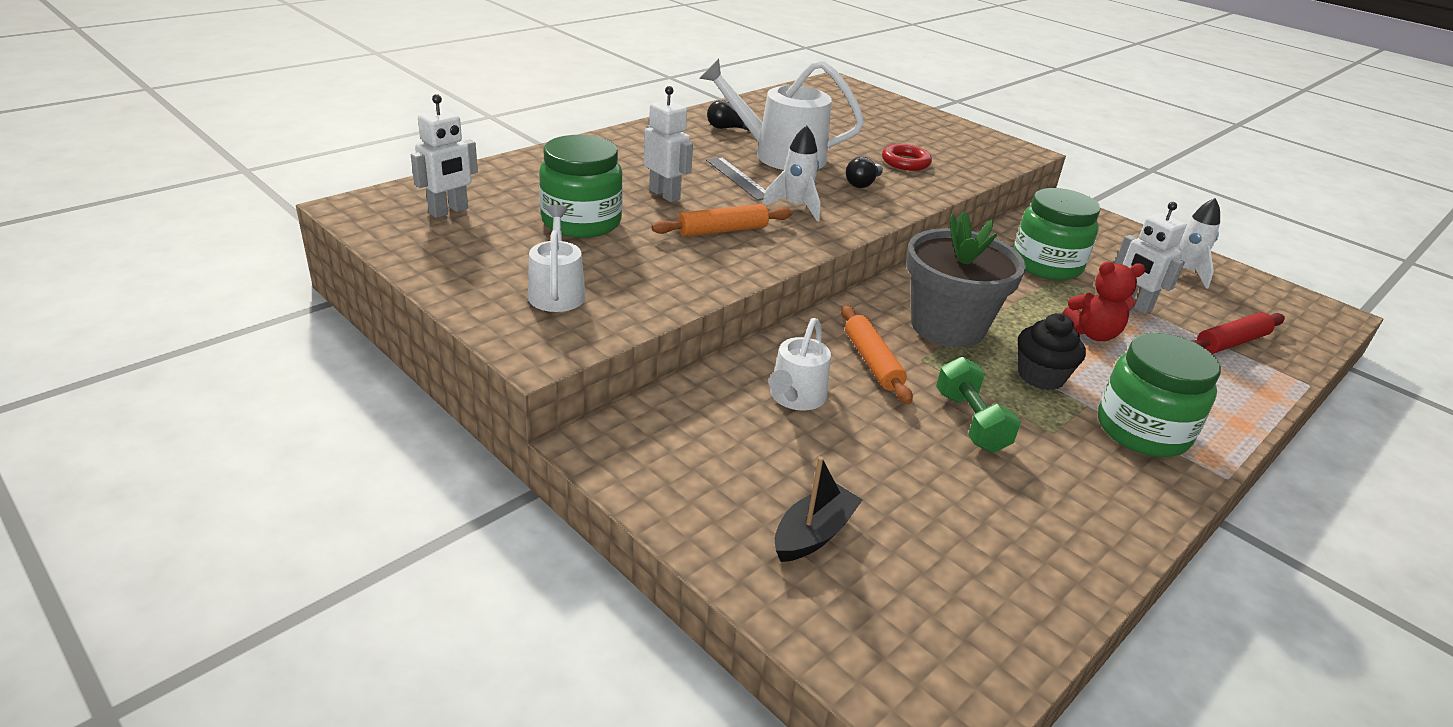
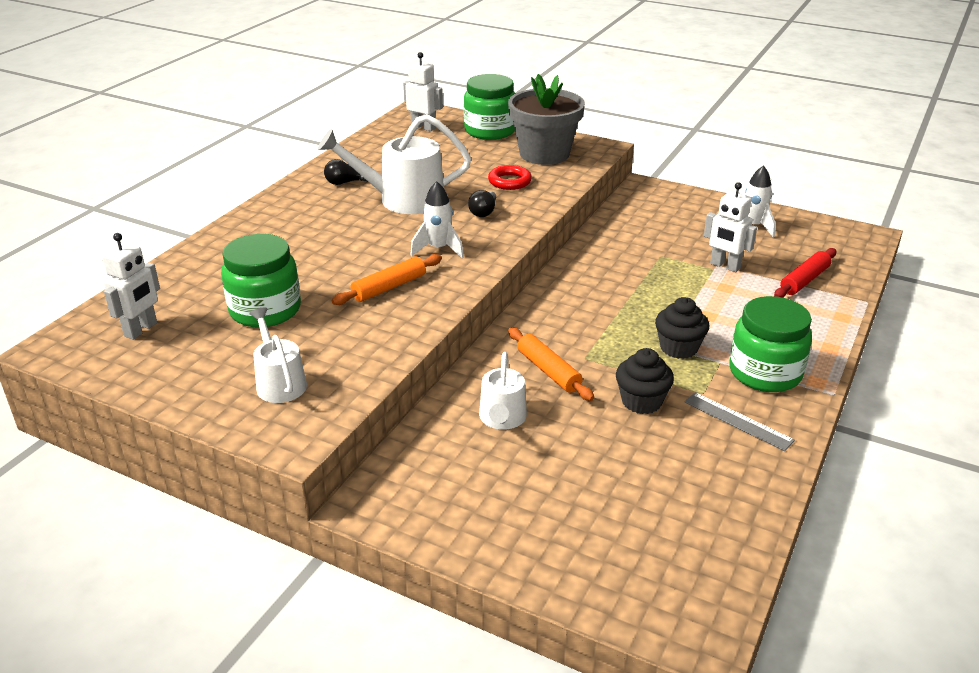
camera: 15 degrees left, 0 degrees up
white robot [644,86,693,202] -> white robot moved to [403,52,443,131]
grey ruler [706,157,766,201] -> grey ruler moved to [685,392,795,451]
black boat [775,456,863,562] -> none
grey flower pot [906,211,1026,347] -> grey flower pot moved to [508,74,585,165]
green dumbbell [936,357,1021,453] -> black cupcake [616,348,674,414]
green jar [1014,188,1101,280] -> green jar moved to [464,74,516,140]
red teddy bear [1062,262,1145,341] -> none

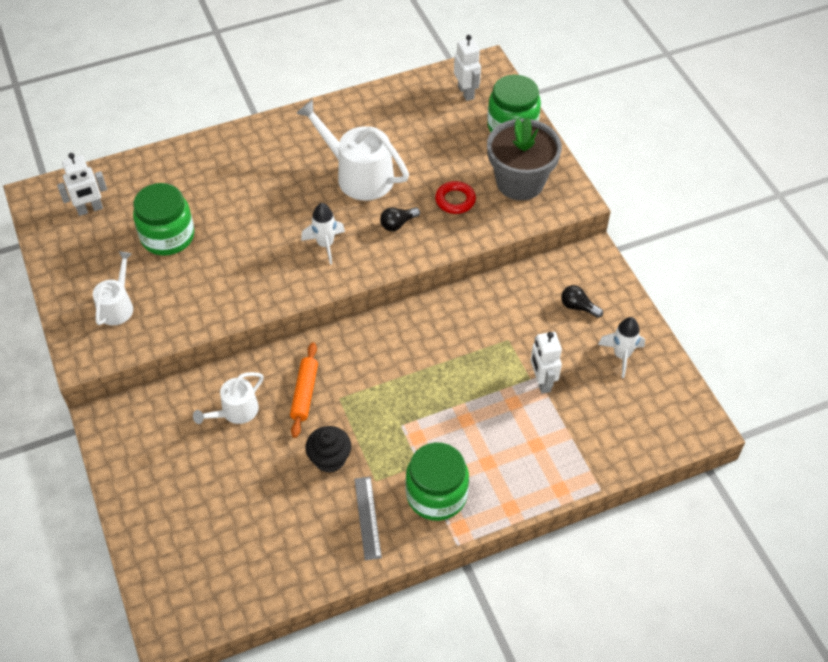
camera: 40 degrees right, 20 degrees up
black light bulb [324,159,368,185] -> black light bulb moved to [561,285,603,318]
orange rolling pin [332,254,442,305] -> none
black cupcake [655,297,709,359] -> none
red rolling pin [774,248,836,298] -> none

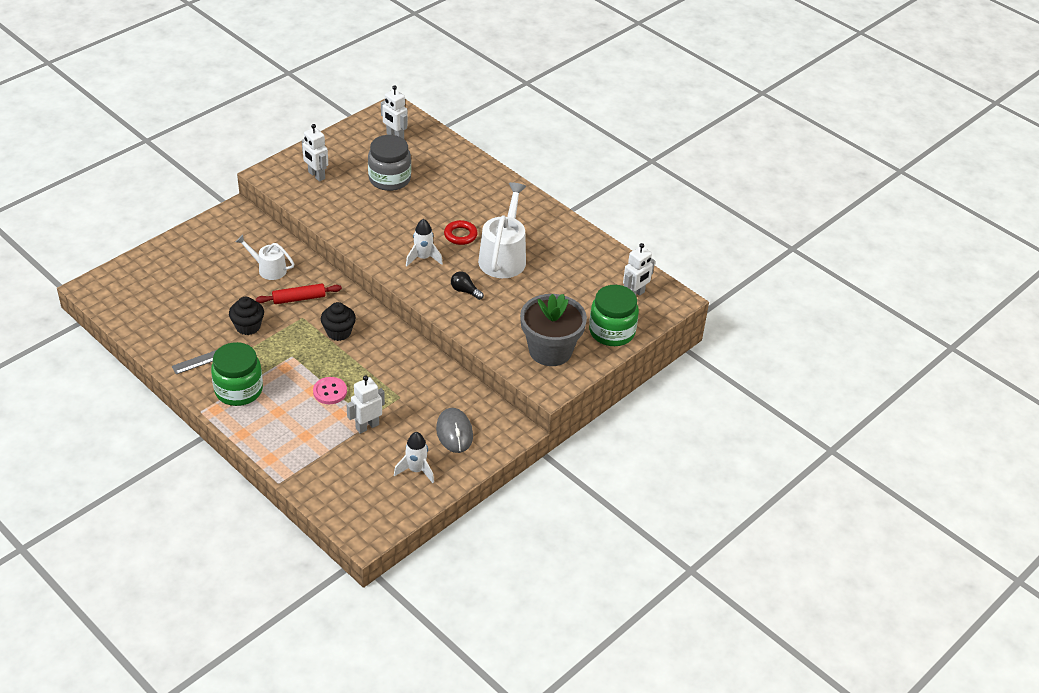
camera: 65 degrees right, 10 degrees down
white watering can [93,251,133,325] -> white robot [302,124,328,182]
green jar [133,183,194,256] -> grey jar [368,135,411,191]
orange rolling pin [290,342,318,438] -> red rolling pin [256,284,342,304]
red ring [435,181,476,214] -> red ring moved to [444,220,478,245]
black light bulb [561,285,603,318] -> grey mouse [436,408,473,453]
none -> pink button [313,377,347,404]
none -> black cupcake [321,302,356,341]

